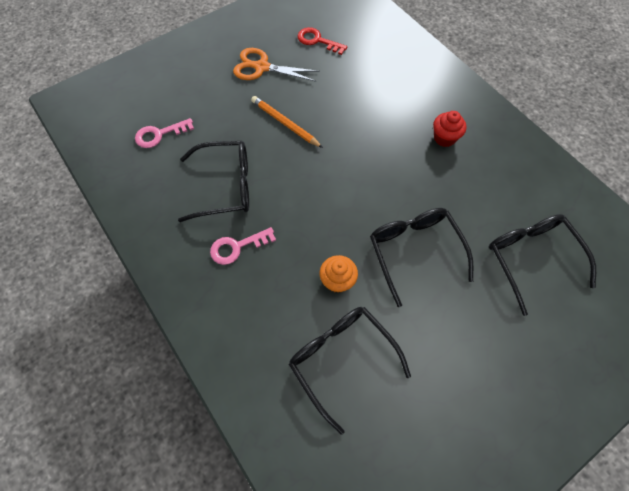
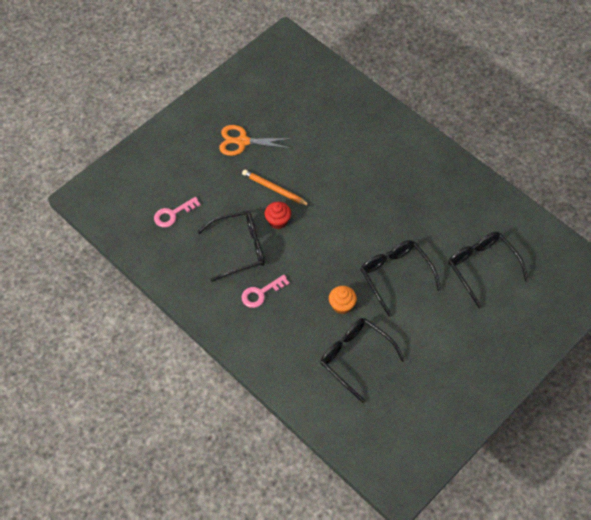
camera: 10 degrees left, 5 degrees down
red key [297,27,347,55] -> none
red cupcake [433,111,466,147] -> red cupcake moved to [264,202,291,229]

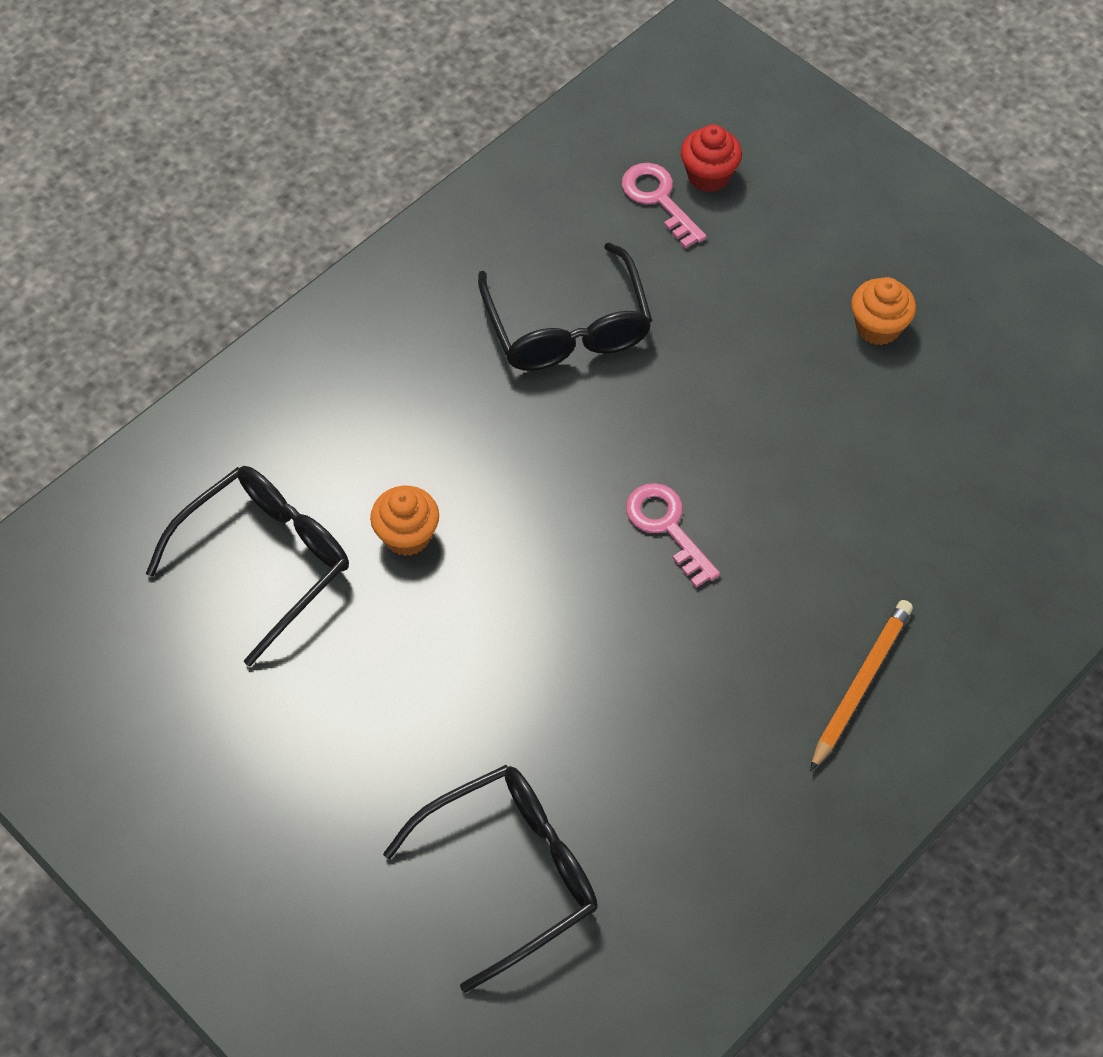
camera: 90 degrees right, 0 degrees up
orange scissors [219,125,293,156] -> orange cupcake [851,277,916,345]
pink key [241,275,290,308] -> pink key moved to [626,483,720,588]
orange pencil [242,170,310,206] -> orange pencil moved to [810,600,913,772]
red cupcake [264,202,291,229] -> red cupcake moved to [681,124,742,192]
black glasses [361,240,441,317] -> none

